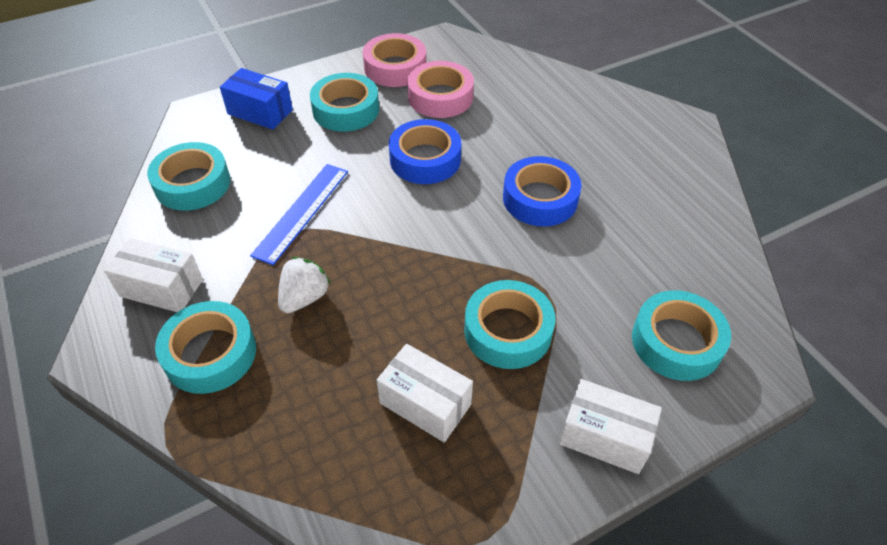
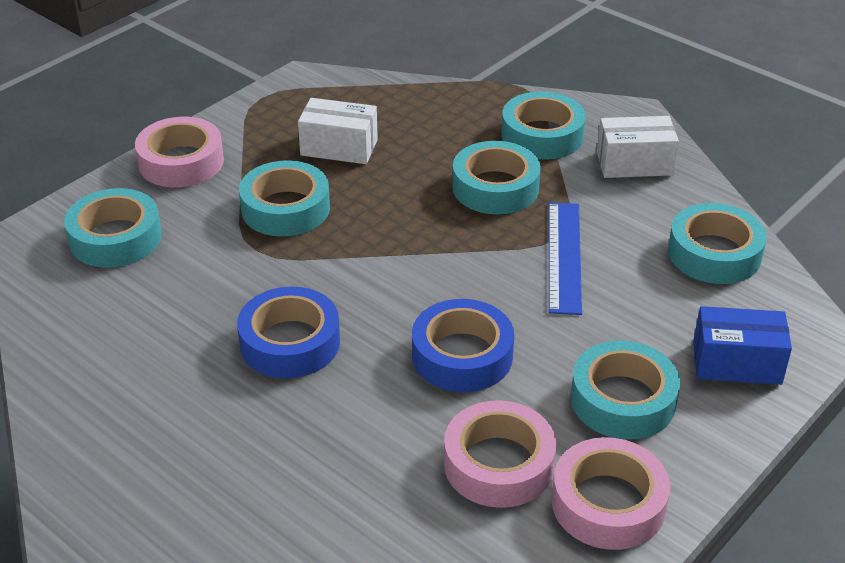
camera: 160 degrees right, 10 degrees down
white strawberry [278,257,331,313] -> turquoise tape [452,141,541,214]
white box [559,379,662,474] -> pink tape [135,117,224,187]

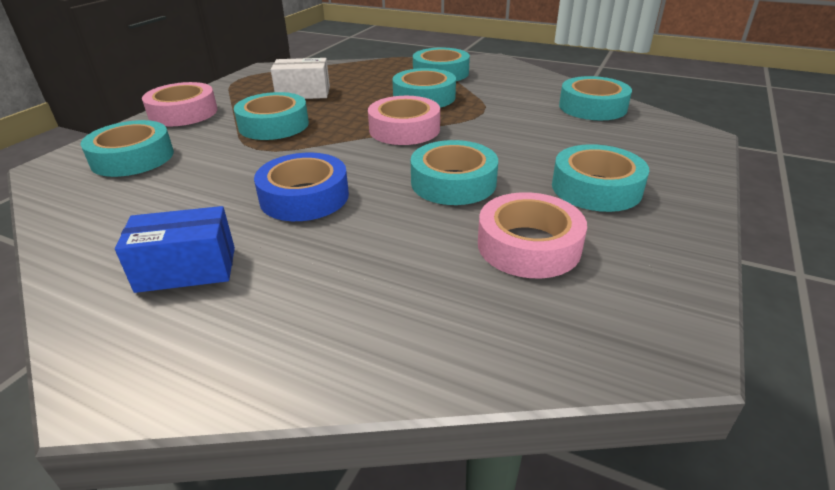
camera: 15 degrees left, 5 degrees down
blue tape [412,299,514,392] -> turquoise tape [411,140,498,205]
blue ruler [549,202,582,315] -> none
pink tape [552,437,670,550] -> pink tape moved to [368,96,440,145]
white box [597,116,679,178] -> none
blue box [693,306,792,385] -> blue box moved to [115,206,235,293]

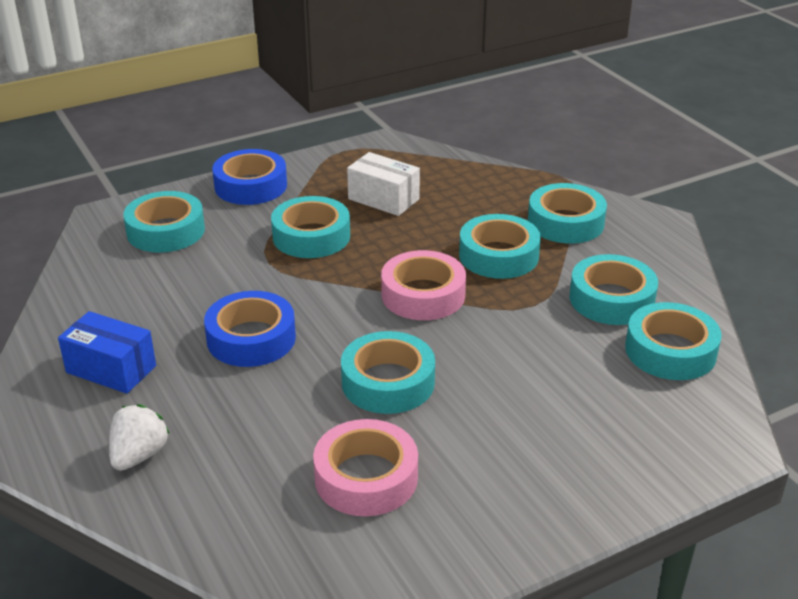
camera: 35 degrees right, 0 degrees up
pink tape [142,82,217,126] -> blue tape [212,149,287,205]
turquoise tape [552,144,649,212] -> turquoise tape moved to [570,254,658,325]
none -> white strawberry [109,404,170,471]

